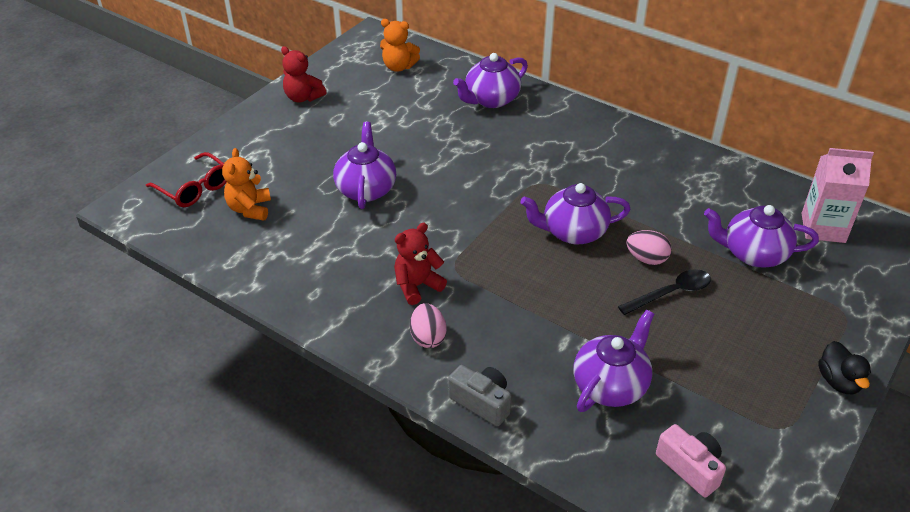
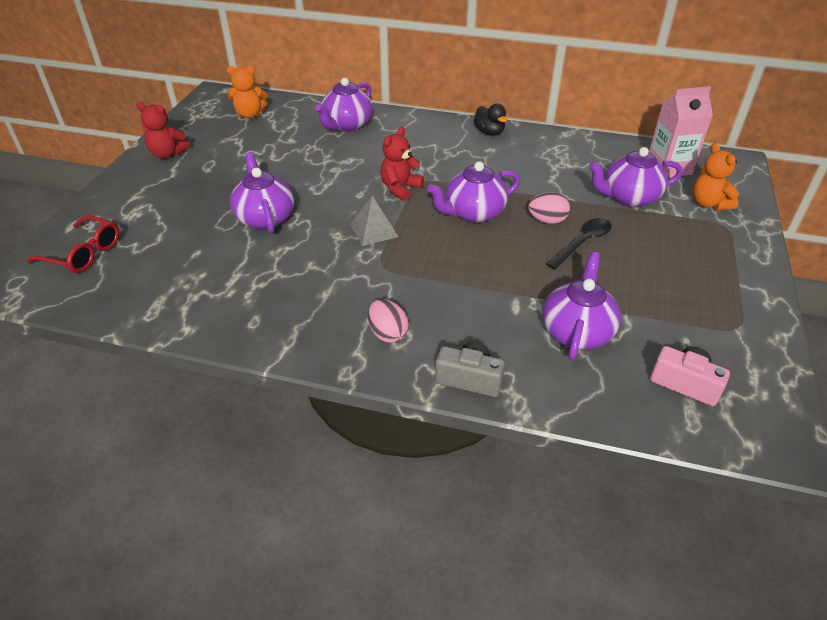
camera: 20 degrees left, 0 degrees up
orange teddy bear [222,148,271,221] -> orange teddy bear moved to [693,143,739,210]
red teddy bear [394,223,447,305] -> red teddy bear moved to [380,127,424,201]
black duck [818,341,871,394] -> black duck moved to [474,104,507,136]
none -> grey pyramid [350,196,398,246]

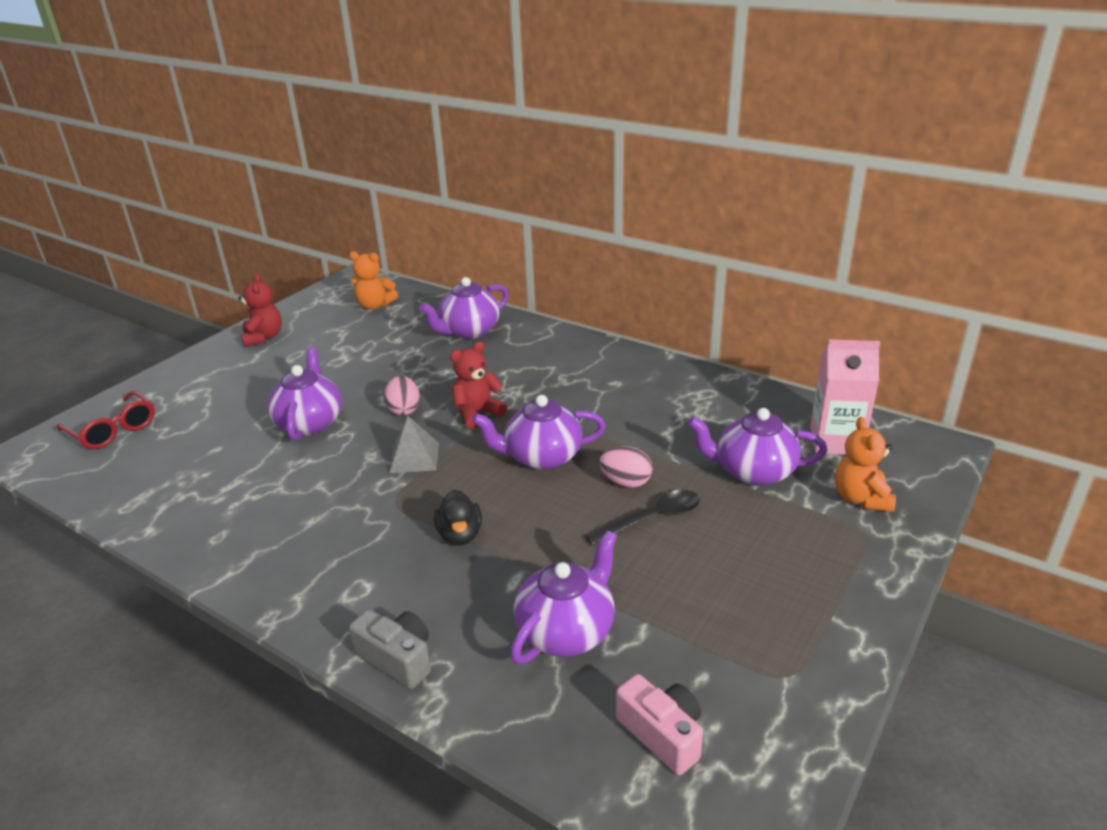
camera: 20 degrees right, 10 degrees down
red teddy bear [136,102,190,159] -> red teddy bear turned 135 degrees counterclockwise [238,274,282,347]
pink egg [368,299,409,343] -> pink egg moved to [384,376,420,416]
black duck [474,104,507,136] -> black duck moved to [434,490,482,545]

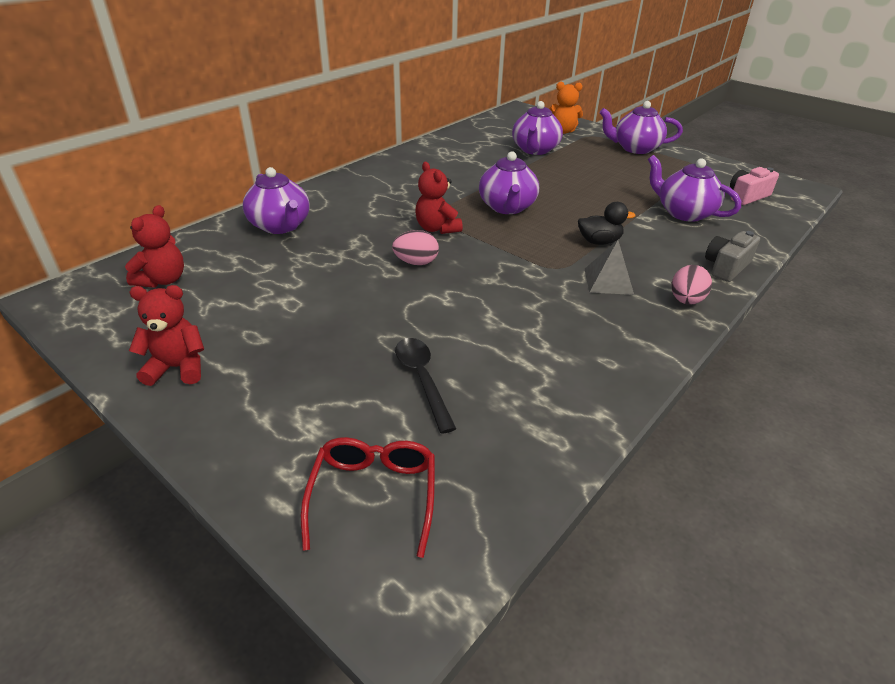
camera: 85 degrees left, 5 degrees up
red glasses [57,391,155,449] -> red glasses turned 45 degrees counterclockwise [301,437,435,558]
purple teapot [267,347,342,441] -> purple teapot moved to [599,101,683,154]
orange teddy bear [349,251,398,310] -> red teddy bear [125,205,184,288]
grey pyramid [389,416,439,473] -> grey pyramid moved to [585,240,634,295]
black spoon [585,490,700,545] -> black spoon moved to [395,338,456,434]
pink egg [599,446,652,488] -> pink egg moved to [672,265,712,305]
pink carton [810,339,880,455] -> none

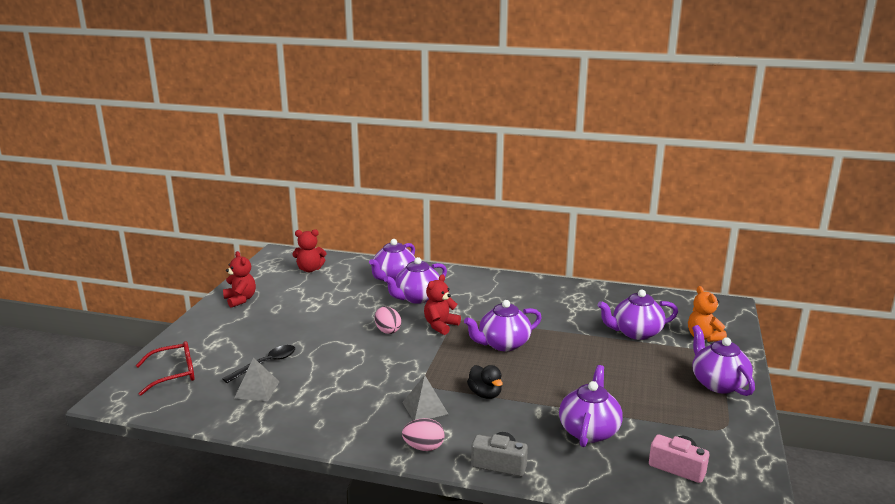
camera: 65 degrees right, 15 degrees down
none -> grey pyramid [234,357,280,401]
none -> purple teapot [384,257,447,304]

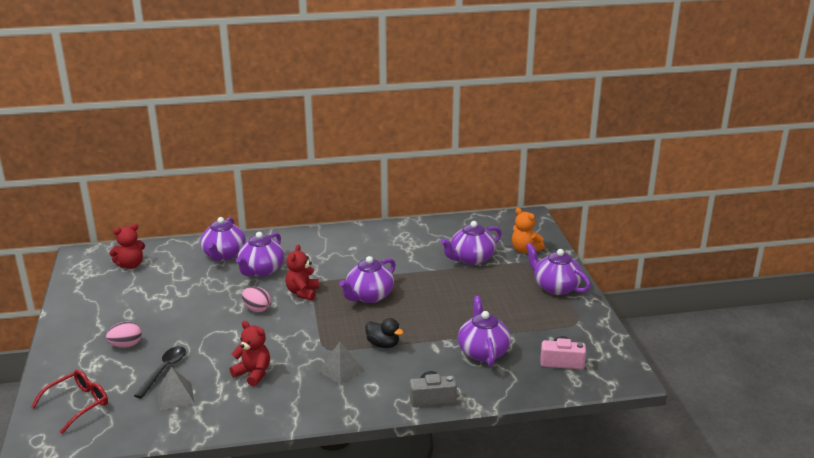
camera: 25 degrees left, 5 degrees up
red teddy bear [223,251,256,308] -> red teddy bear moved to [230,321,270,386]
pink egg [402,418,445,451] -> pink egg moved to [106,322,142,348]

